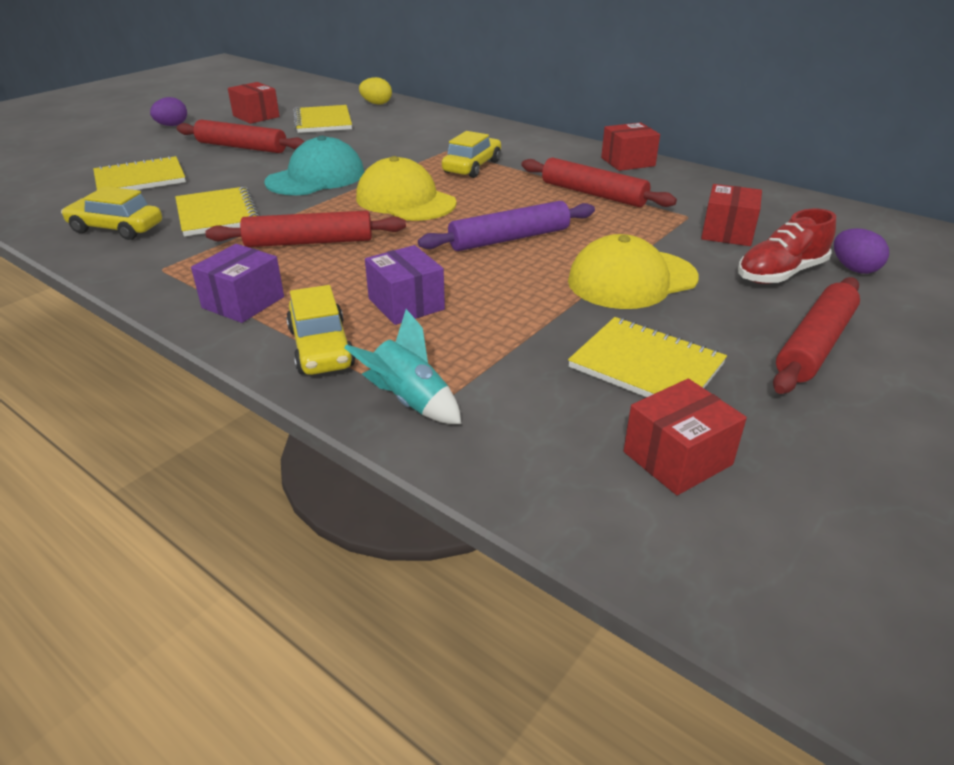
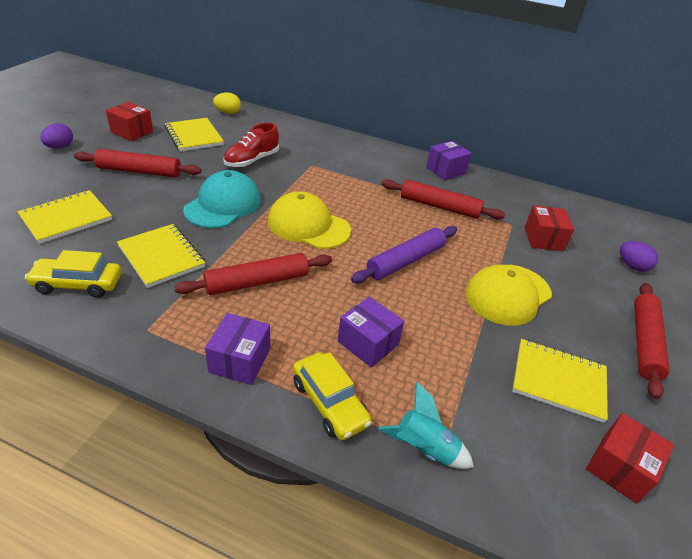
camera: 20 degrees left, 5 degrees up
yellow car [442,131,501,178] -> none
red box [601,122,660,171] -> purple box [426,141,472,180]
red shoe [738,209,836,284] -> red shoe moved to [223,123,279,167]

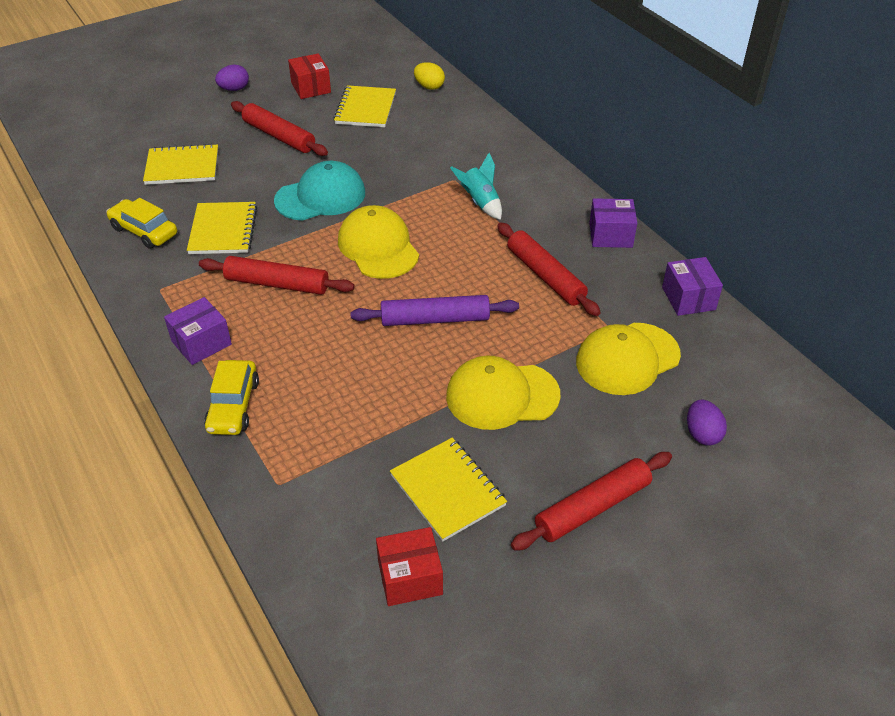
camera: 40 degrees right, 5 degrees up
red shoe [223,123,279,167] -> none
purple box [338,297,405,368] -> purple box moved to [662,257,723,316]
turquoise rocket [379,382,474,469] -> turquoise rocket moved to [450,153,502,220]
red box [525,205,574,251] -> yellow cap [576,323,681,395]

